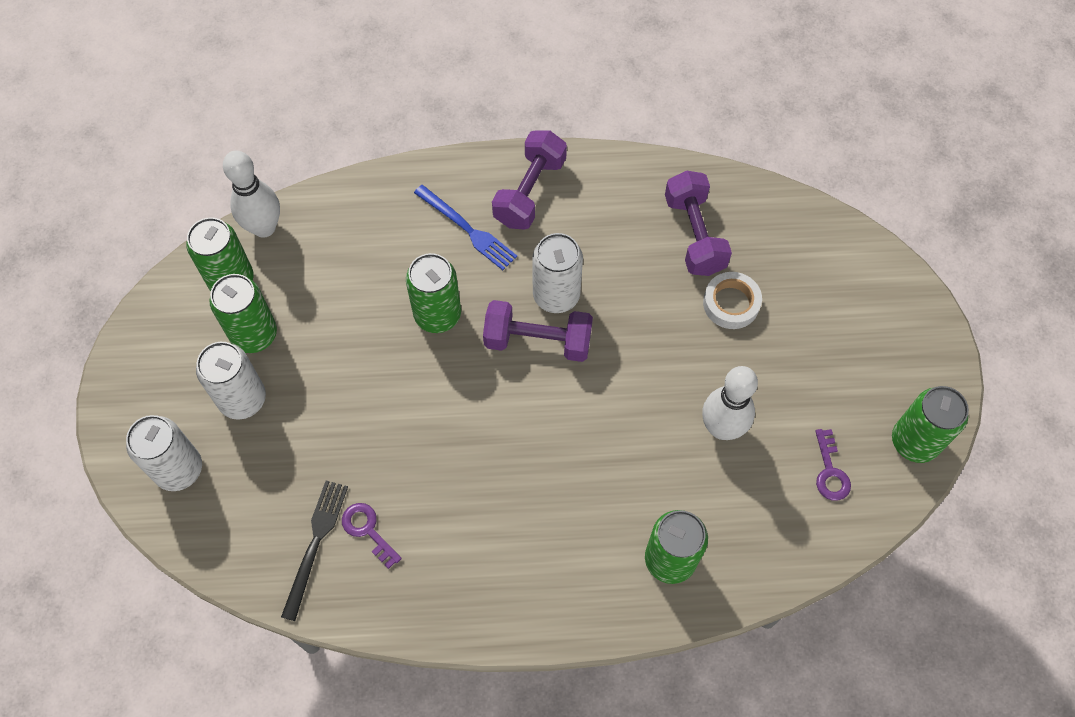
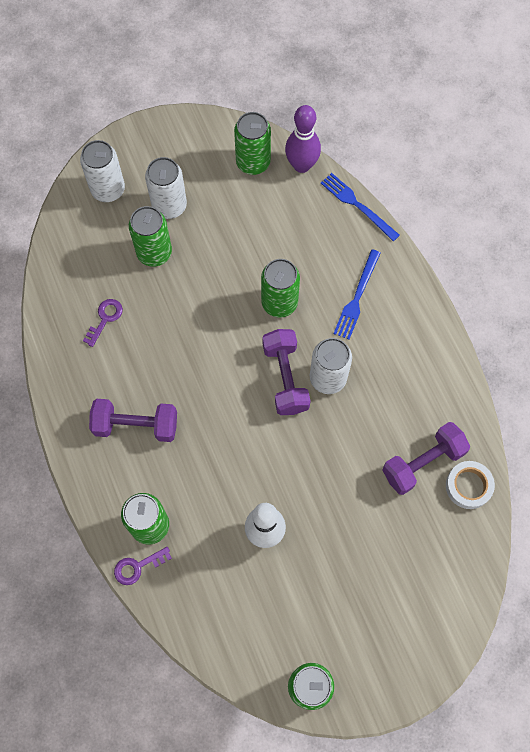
camera: 70 degrees right, 5 degrees up
green can [210,274,277,353] -> green can moved to [129,206,172,267]
white bowling pin [223,151,280,238] -> purple bowling pin [285,105,321,173]
black fork [281,481,348,621] -> none
purple dumbbell [492,130,567,230] -> purple dumbbell moved to [89,399,177,442]
white tape [703,272,762,329] -> white tape moved to [446,461,495,509]
purple key [815,429,851,501] -> purple key moved to [114,547,172,585]
none -> blue fork [321,173,400,241]

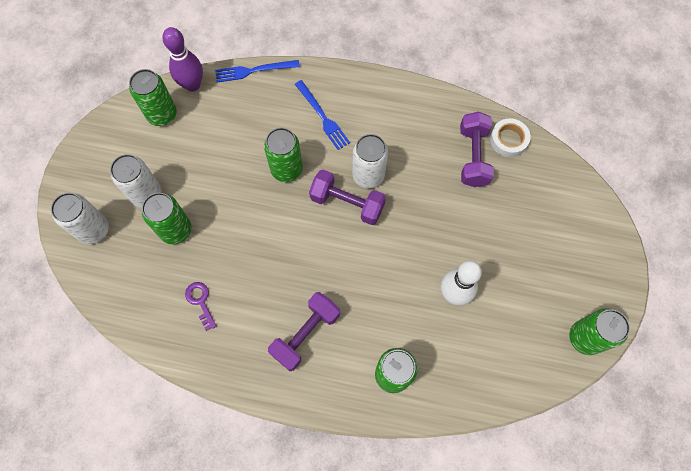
camera: 55 degrees left, 0 degrees up
purple key [114,547,172,585] -> none

